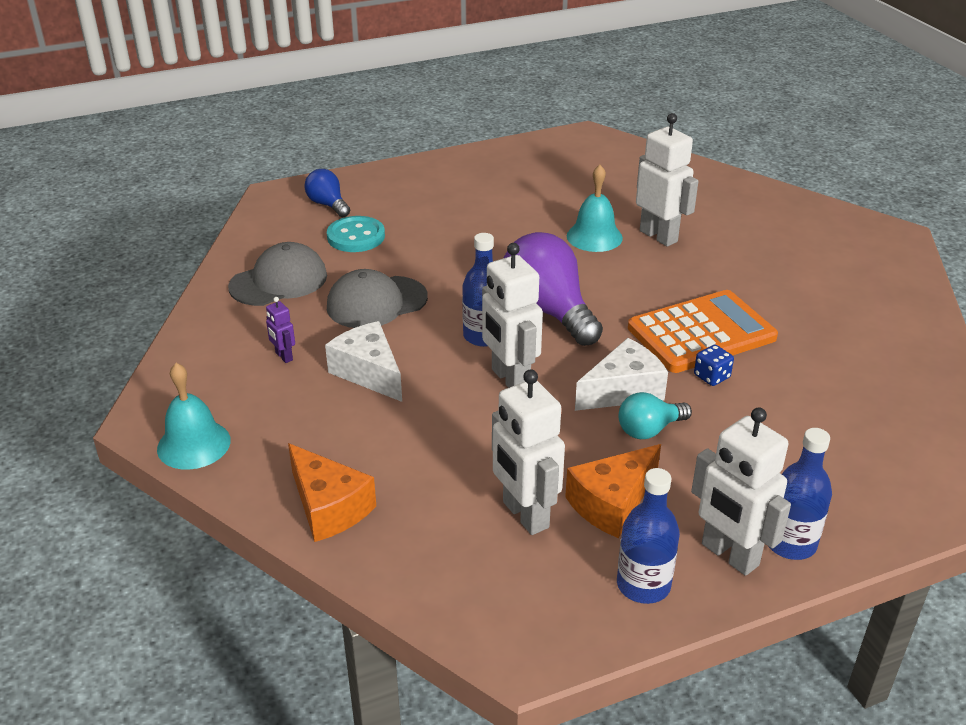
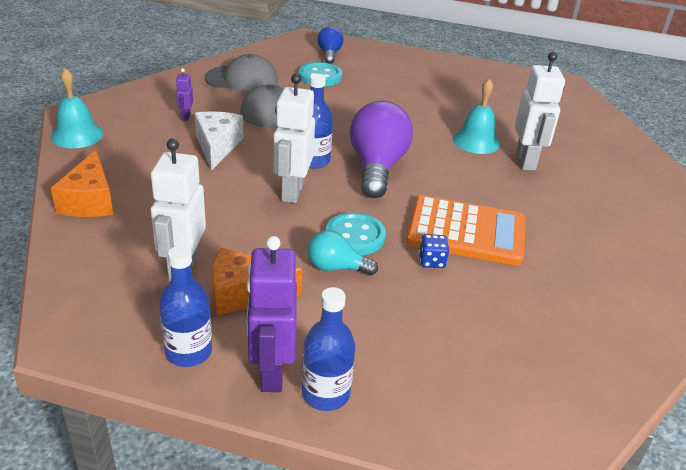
camera: 35 degrees right, 0 degrees up
white cheese [575,338,668,411] -> turquoise button [326,212,386,255]
white robot [691,407,791,576] -> purple robot [247,236,297,392]

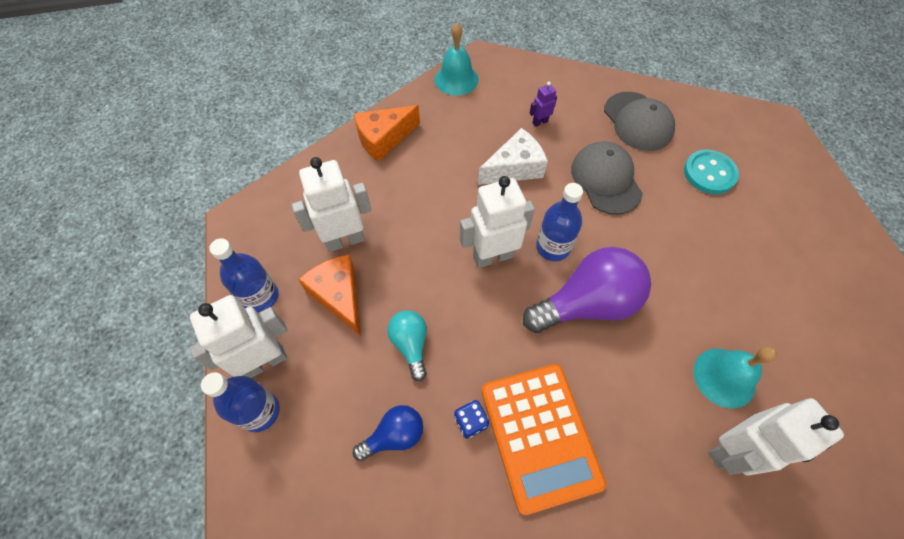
camera: 65 degrees right, 25 degrees up
purple robot [247,236,297,392] -> white robot [190,295,288,378]
blue light bulb [317,26,343,64] -> blue light bulb moved to [353,405,423,461]
turquoise button [326,212,386,255] -> none

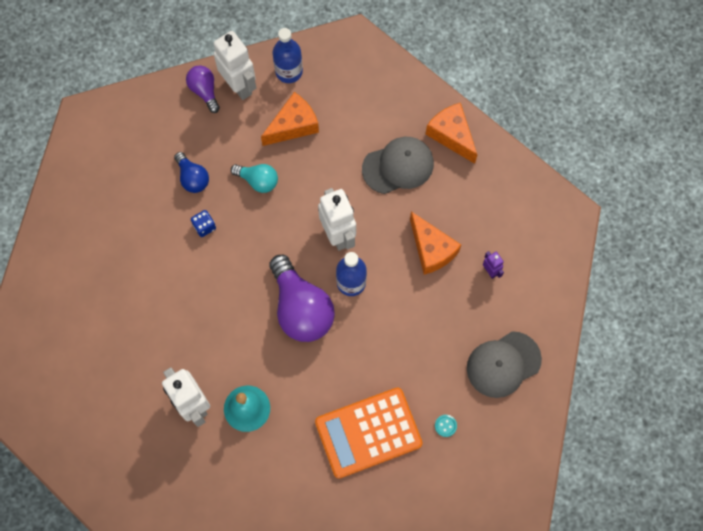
camera: 85 degrees right, 10 degrees up
blue bottle [201,372,280,432] -> purple light bulb [186,65,220,113]
white robot [291,157,372,252] -> none
turquoise light bulb [387,310,427,381] -> turquoise light bulb turned 45 degrees clockwise [231,164,278,193]
turquoise bell [435,23,479,96] -> none
white cheese [478,128,548,185] -> orange cheese [410,211,461,275]
orange calculator [482,364,606,515] -> orange calculator moved to [315,387,422,479]
grey cap [571,141,643,215] -> grey cap moved to [362,137,434,194]
turquoise button [684,149,739,194] -> turquoise button [435,415,457,437], size x0.46

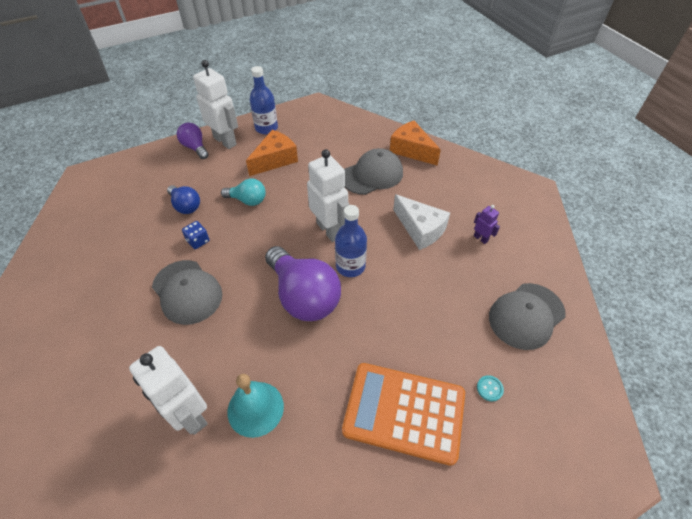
camera: 10 degrees left, 20 degrees down
orange calculator [315,387,422,479] -> orange calculator turned 45 degrees clockwise [342,363,465,466]
orange cheese [410,211,461,275] -> white cheese [393,194,450,250]
none -> grey cap [152,260,222,325]

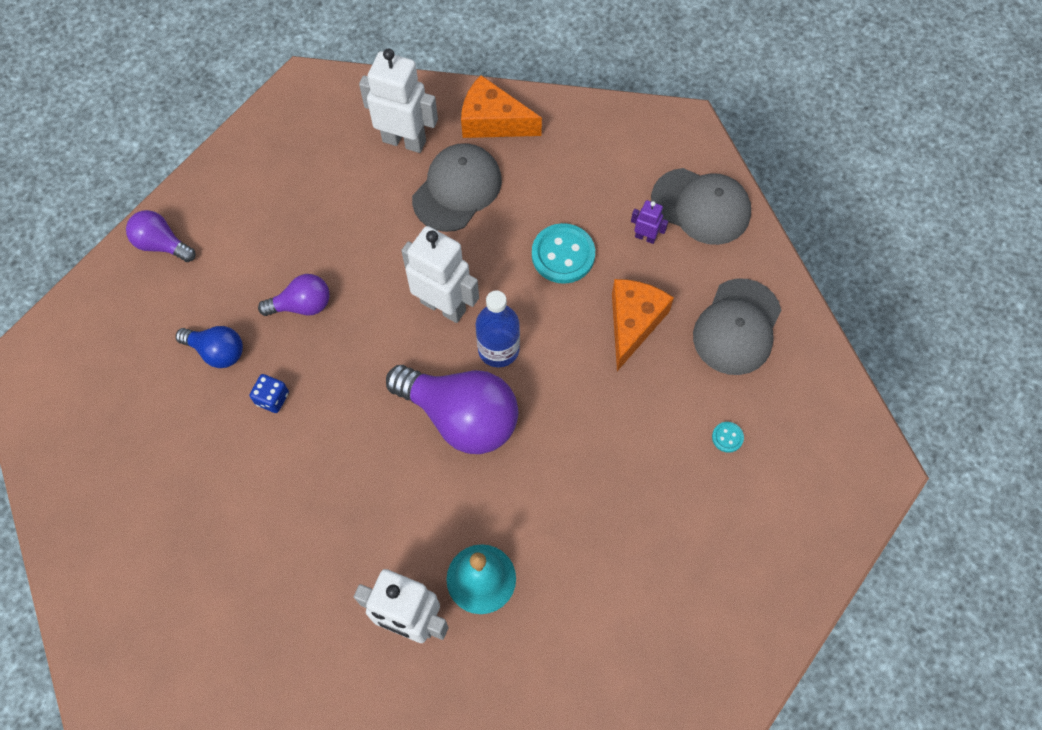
camera: 25 degrees left, 15 degrees up
grey cap [152,260,222,325] -> grey cap moved to [651,168,751,245]
white robot [193,60,238,149] -> white robot moved to [359,48,438,153]
turquoise light bulb [221,178,266,206] -> purple light bulb [258,274,330,316]
orange cheese [246,130,298,176] -> orange cheese moved to [612,279,674,371]
blue bottle [250,66,278,134] -> none
orange calculator [342,363,465,466] -> none
white cheese [393,194,450,250] -> turquoise button [532,223,595,284]

